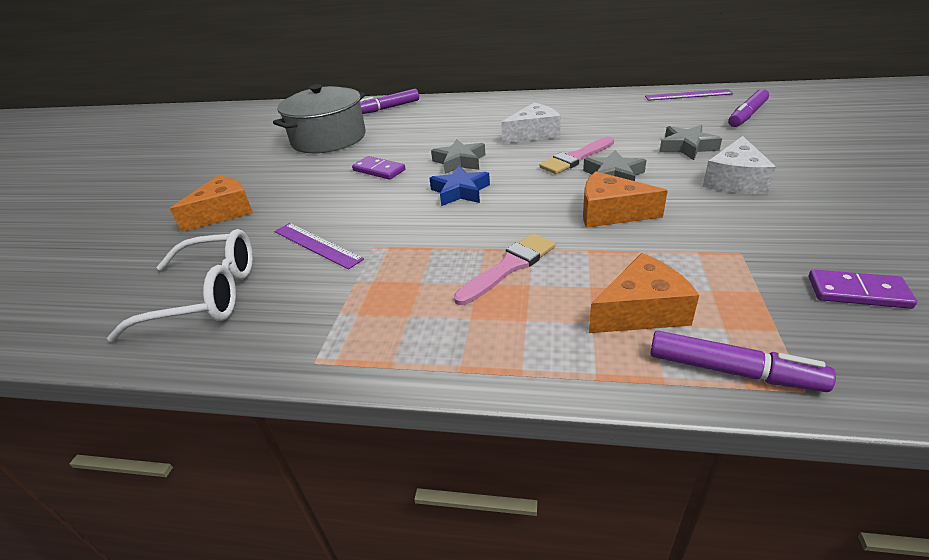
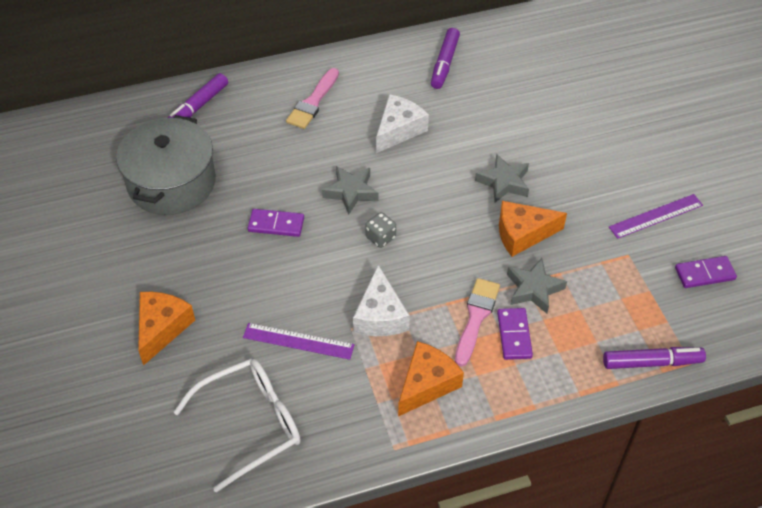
camera: 30 degrees left, 15 degrees up
blue star [429,166,490,206] -> grey dice [365,212,396,248]
pink brush [540,137,614,174] -> pink brush moved to [286,68,339,129]
orange cheese [589,253,699,333] -> orange cheese moved to [398,341,464,416]
purple ruler [645,89,733,101] -> purple ruler moved to [609,194,703,239]
grey star [660,125,722,160] -> grey star moved to [507,258,567,314]
white cheese [702,136,776,194] -> white cheese moved to [353,265,410,336]
purple marker [728,89,769,127] -> purple marker moved to [431,28,460,89]
none -> purple domino [497,308,533,360]

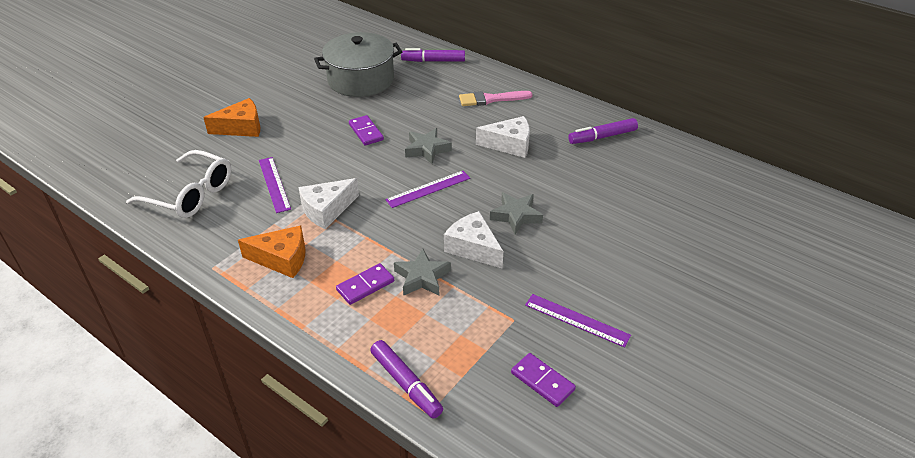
camera: 55 degrees right, 10 degrees down
grey dice [365,212,396,248] -> none
pink brush [455,278,500,367] -> none
orange cheese [499,201,567,257] -> white cheese [444,211,503,268]
none -> purple ruler [385,171,470,208]

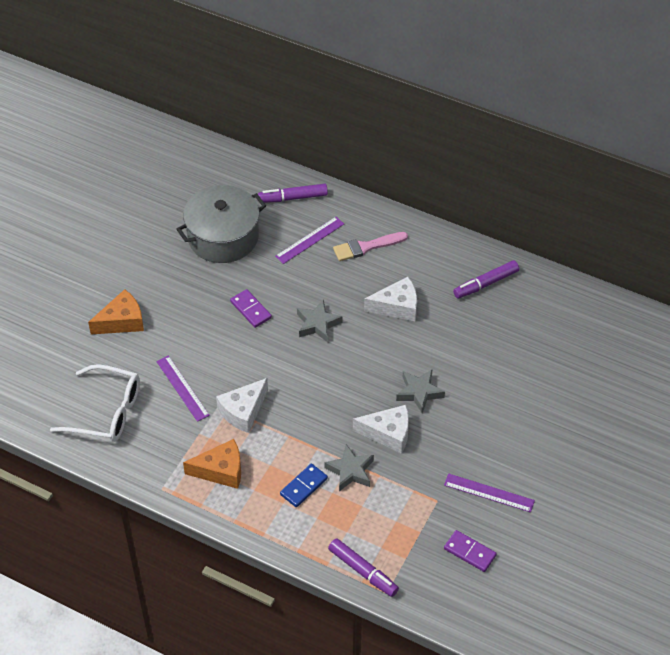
camera: 10 degrees left, 10 degrees up
purple domino [336,263,394,305] -> blue domino [280,464,328,507]
purple ruler [385,171,470,208] -> purple ruler moved to [275,217,344,264]
white cheese [444,211,503,268] -> white cheese turned 150 degrees clockwise [353,405,409,454]

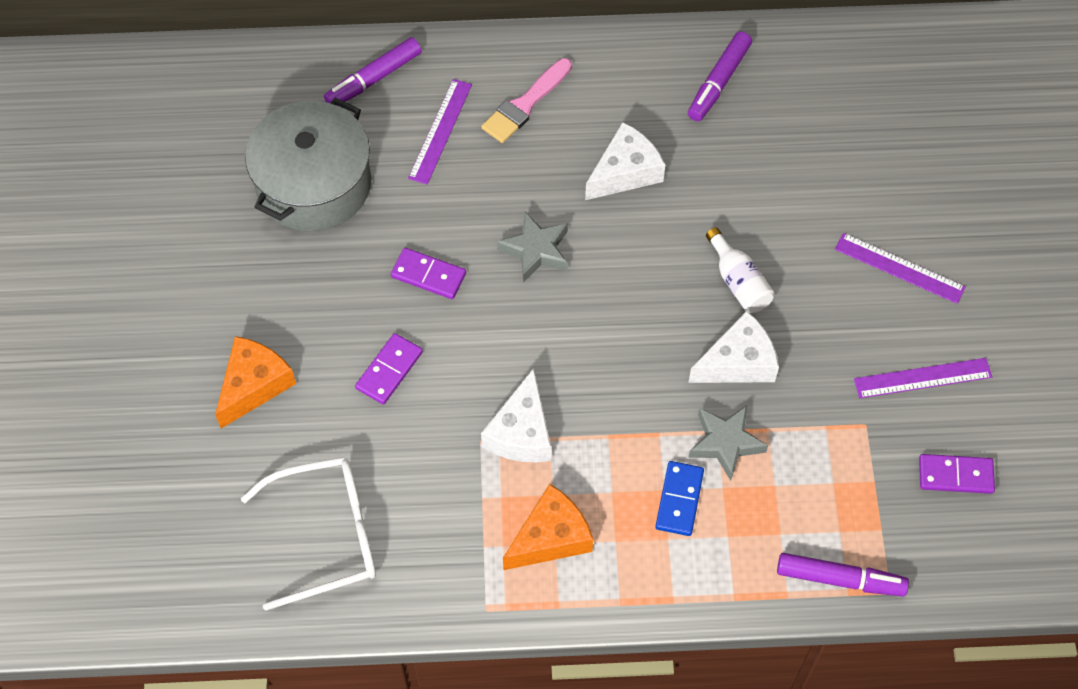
camera: 30 degrees left, 10 degrees up
purple ruler [156,356,210,422] -> purple ruler moved to [835,233,966,304]
grey star [396,369,445,413] -> white bottle [706,228,774,313]
none -> purple domino [355,333,423,405]

